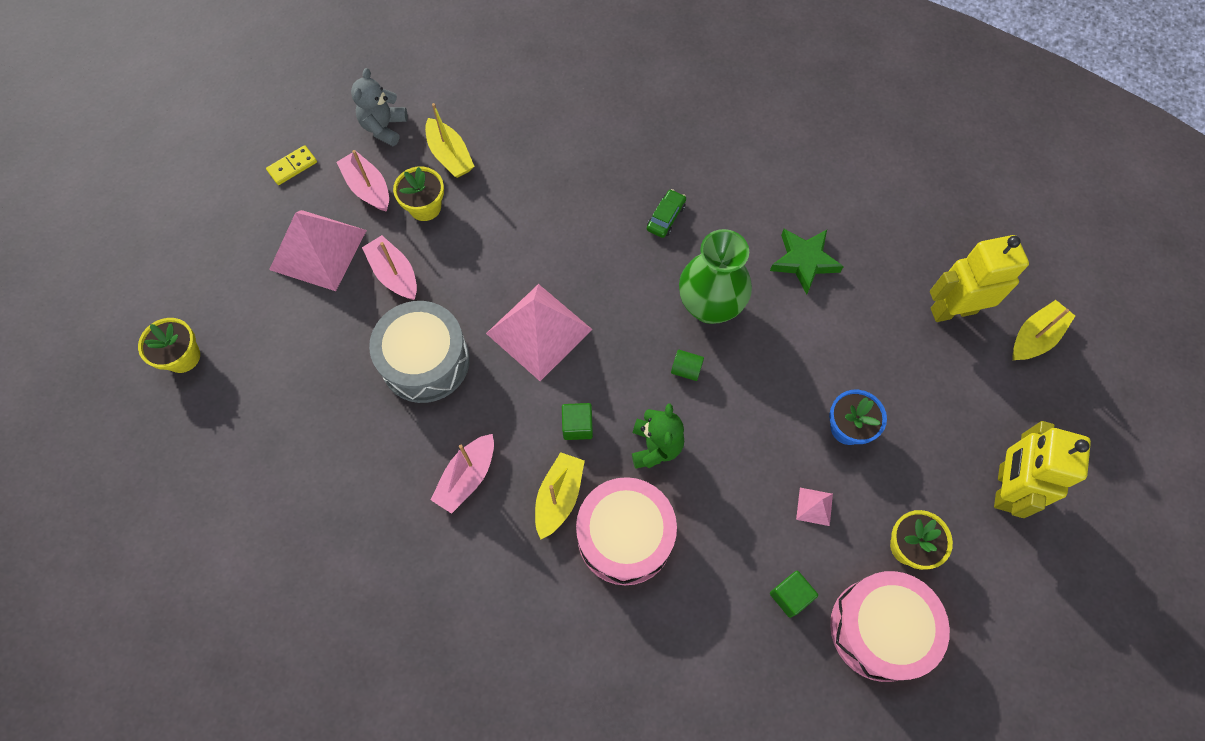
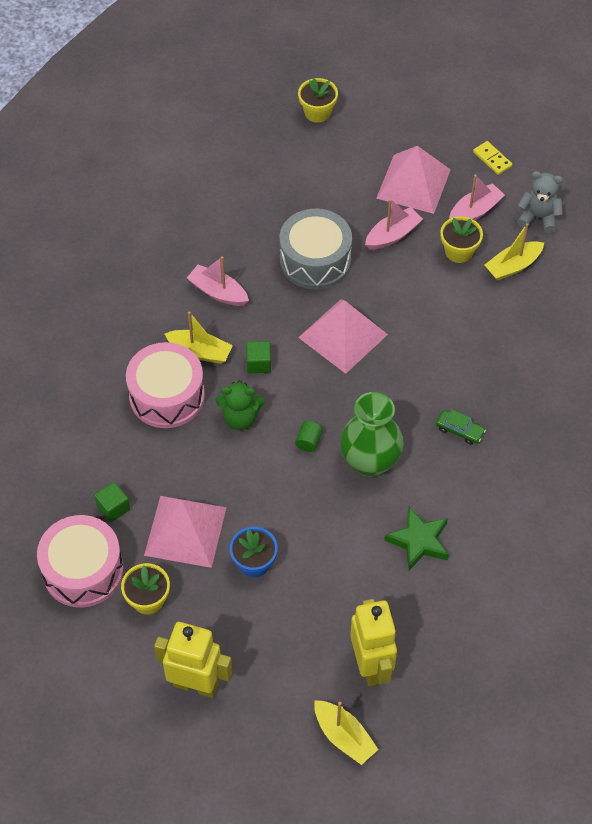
camera: 90 degrees right, 10 degrees down
pink pyramid [796,488,833,526] -> pink pyramid [144,496,227,568], size x2.45

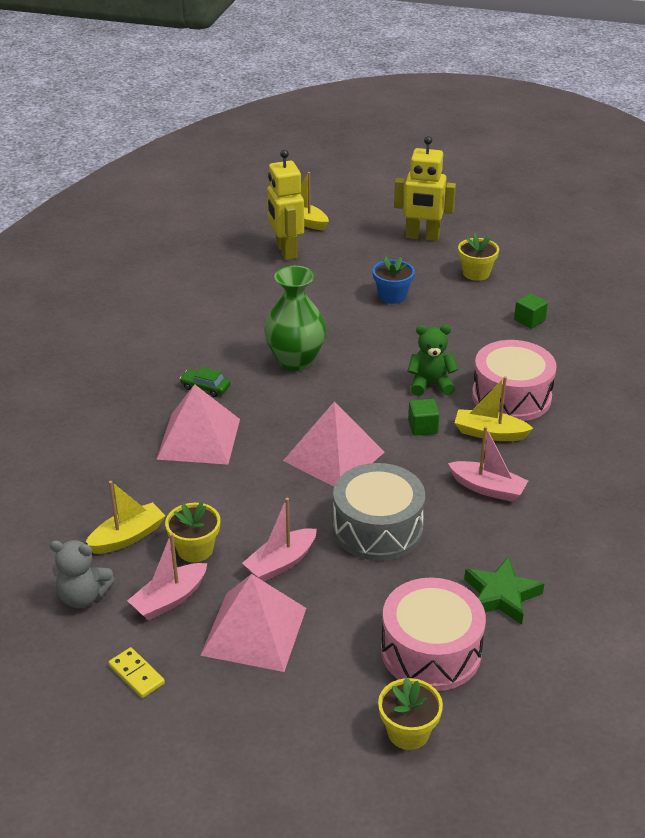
camera: 175 degrees right, 20 degrees down
pink drum [37,515,123,607] -> pink drum moved to [381,578,486,691]
pink pyramid [144,496,227,568] -> pink pyramid moved to [156,384,240,465]
green cylinder [295,421,323,452] -> none
green star [384,507,449,570] -> green star moved to [464,556,545,625]

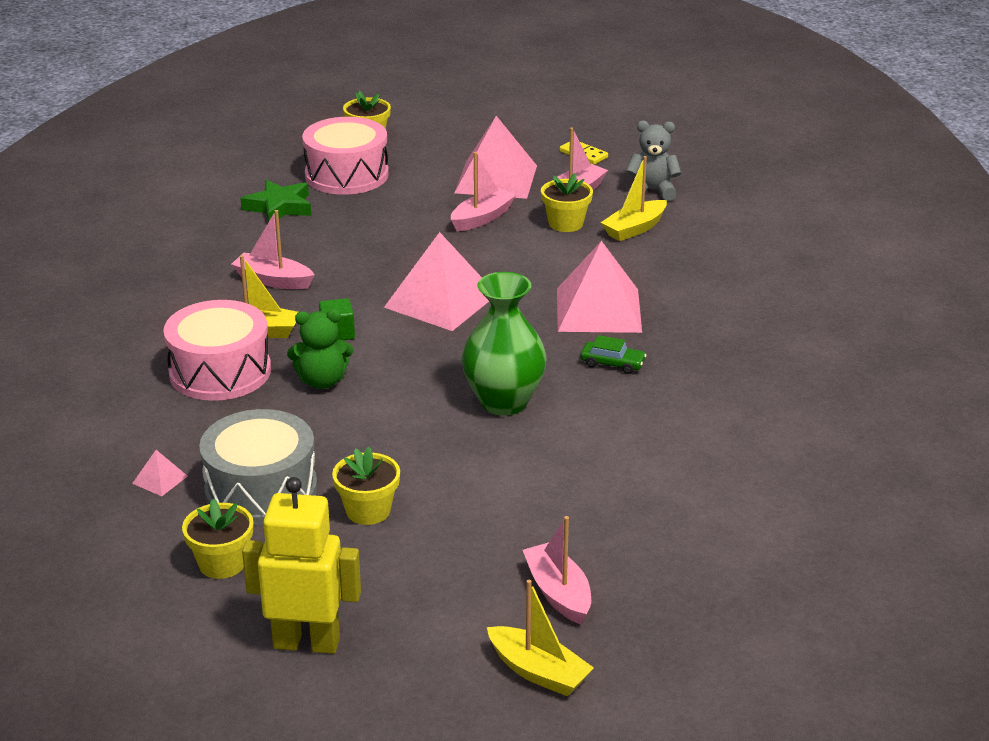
camera: 175 degrees right, 5 degrees down
yellow robot [267,150,304,260] -> pink boat [523,516,591,624]
grey drum [333,463,425,561] -> grey drum moved to [199,409,317,525]
blue flower pot [373,256,415,304] -> yellow flower pot [332,447,400,525]
green cube [514,293,548,329] -> pink pyramid [132,450,188,496]

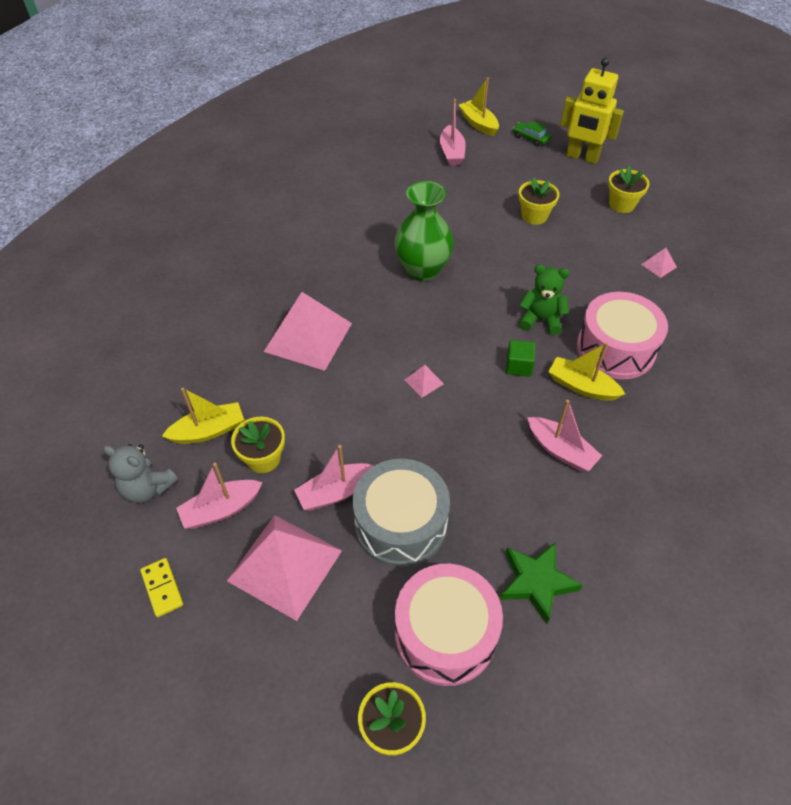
camera: 160 degrees left, 20 degrees up
grey drum [199,409,317,525] -> grey drum moved to [353,459,450,567]
pink pyramid [384,232,489,331] -> pink pyramid [405,365,444,398], size x0.41
green car [580,335,647,374] -> green car moved to [513,121,551,146]

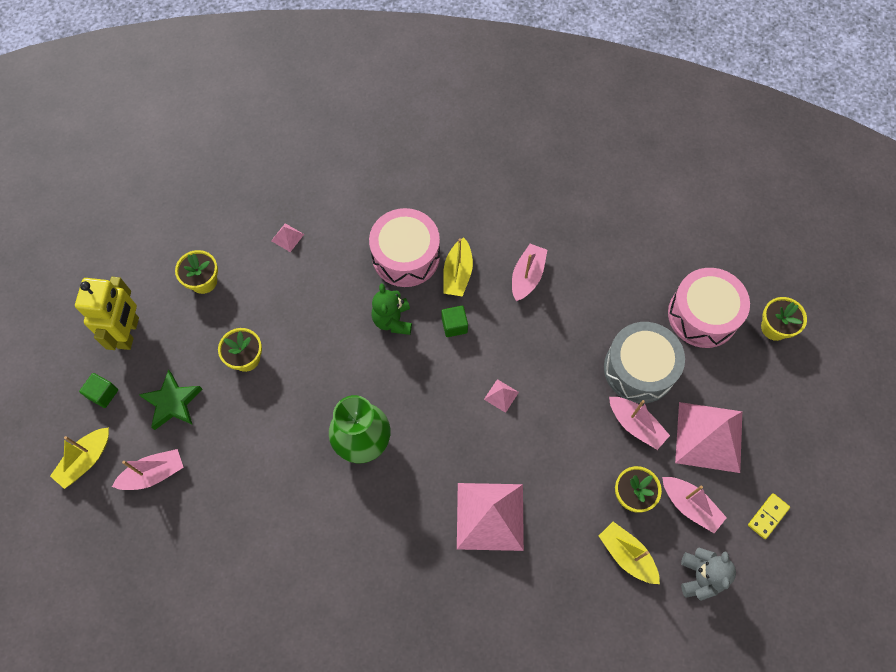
camera: 110 degrees left, 15 degrees up
green star [500,542,583,624] -> green star moved to [139,370,203,430]
green car [513,121,551,146] -> green cube [79,373,118,408]

